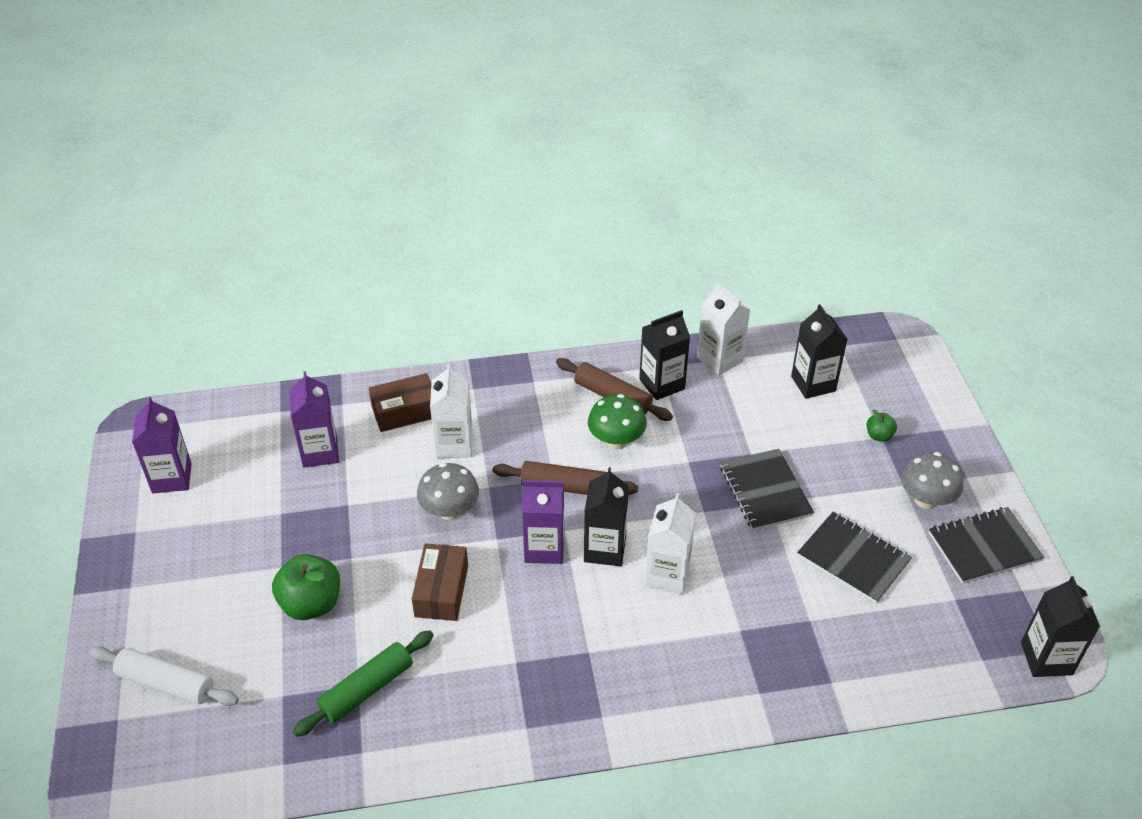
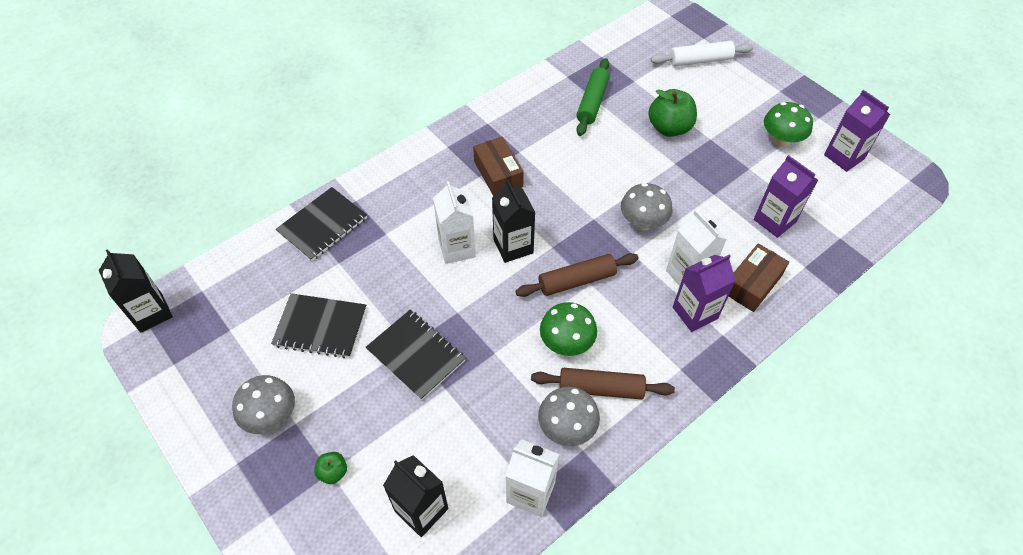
camera: 150 degrees right, 10 degrees up
brown box [412,543,468,621] -> brown box moved to [473,137,524,196]
purple carton [522,480,564,564] -> purple carton moved to [673,254,736,332]
black carton [639,310,690,400] -> grey mushroom [538,386,600,446]
black notebook [929,507,1044,584] -> black notebook moved to [276,187,367,261]
none -> green mushroom [764,102,813,147]

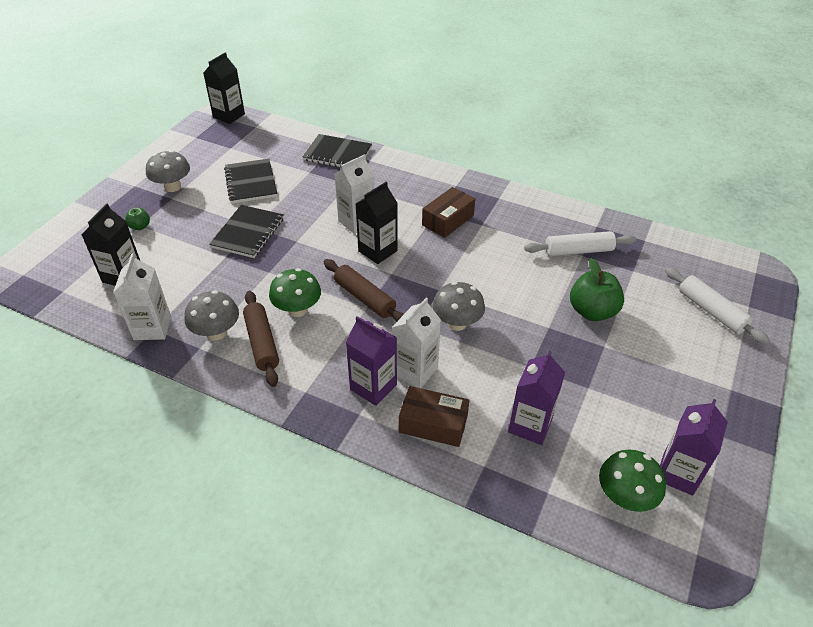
camera: 65 degrees right, 10 degrees down
green rolling pin [576,58,610,136] -> white rolling pin [524,231,636,256]
green mushroom [764,102,813,147] -> green mushroom moved to [599,450,666,512]

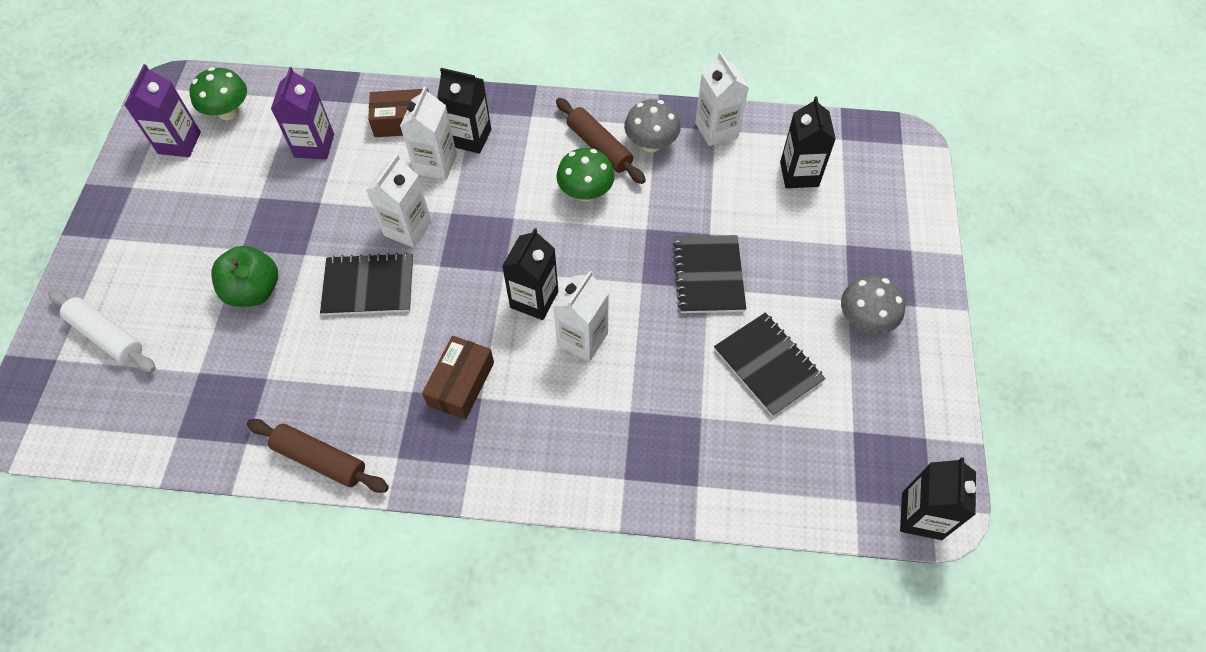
camera: 160 degrees right, 15 degrees up
green apple [125,207,150,230] -> none
black notebook [303,134,372,167] -> black notebook moved to [320,252,413,315]
brown rolling pin [324,259,404,322] -> brown rolling pin moved to [247,419,389,493]
purple carton [346,316,397,406] -> black carton [437,68,491,154]
grey mushroom [432,282,485,331] -> white carton [366,154,431,248]
white rolling pin [524,231,636,256] -> none

